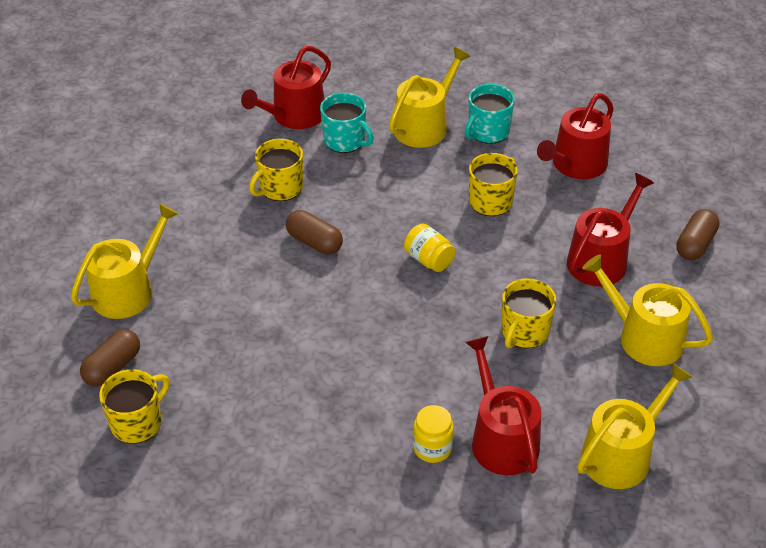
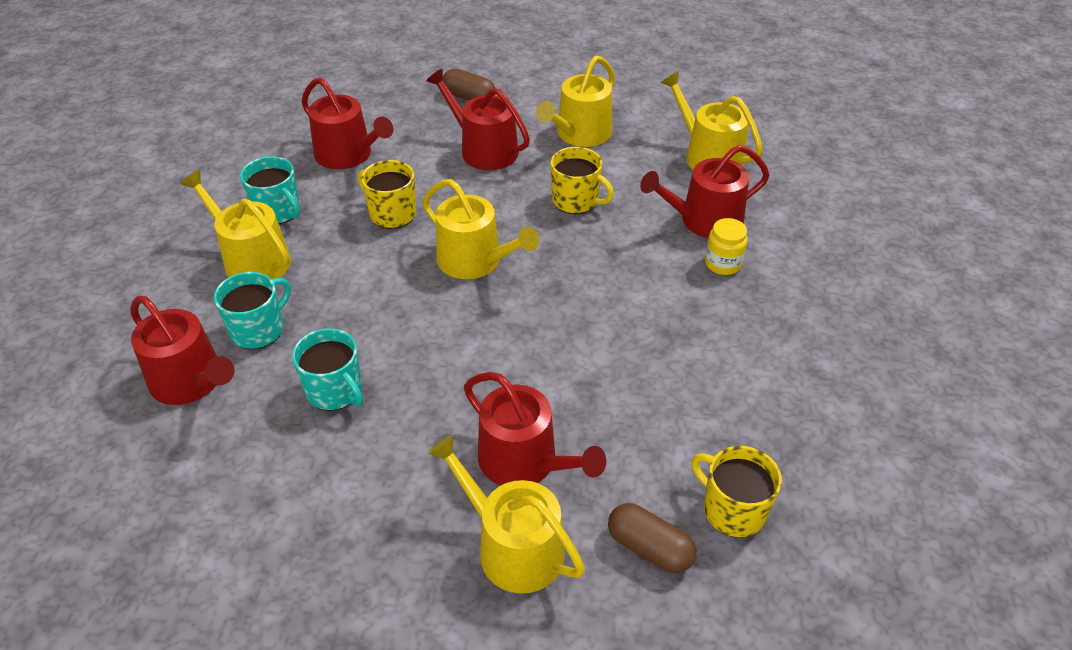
camera: 90 degrees left, 0 degrees up
yellow mug [249,139,303,201] -> turquoise mug [292,328,363,411]
brown capsule [286,210,343,255] -> none
yellow jar [404,224,455,272] -> yellow watering can [422,179,539,279]
none -> red watering can [464,372,606,485]

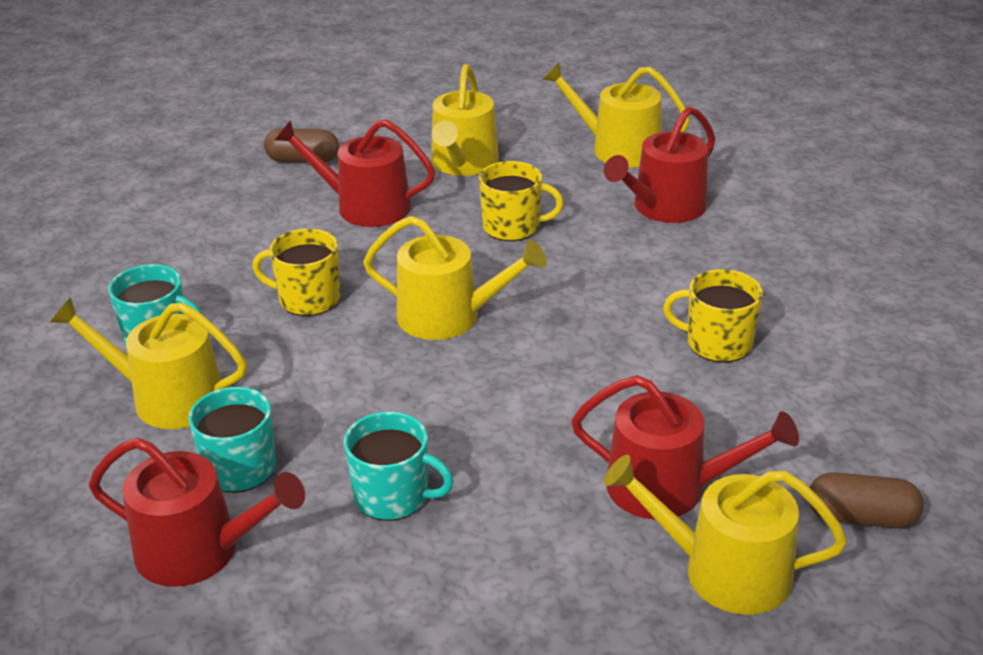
camera: 25 degrees left, 10 degrees down
red watering can [302,77,393,169] -> none
yellow mug [691,446,782,538] -> yellow mug moved to [663,269,763,363]
yellow jar [705,218,748,275] -> none

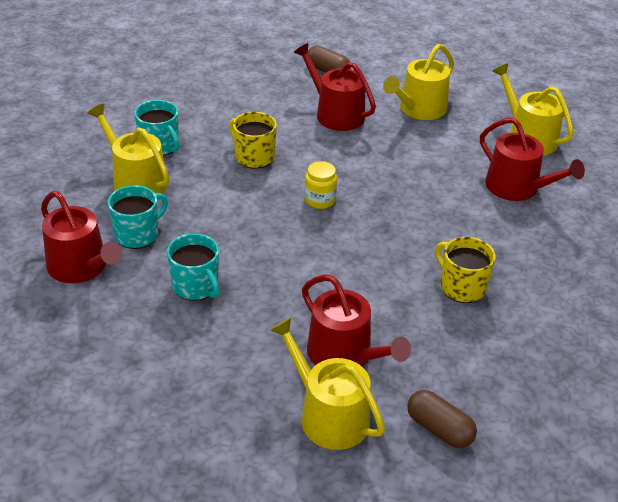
camera: 30 degrees right, 5 degrees up
yellow watering can [363,216,547,340] -> yellow jar [305,161,337,209]
yellow mug [479,161,563,241] -> none
red watering can [604,107,715,223] -> red watering can turned 120 degrees counterclockwise [480,118,585,201]

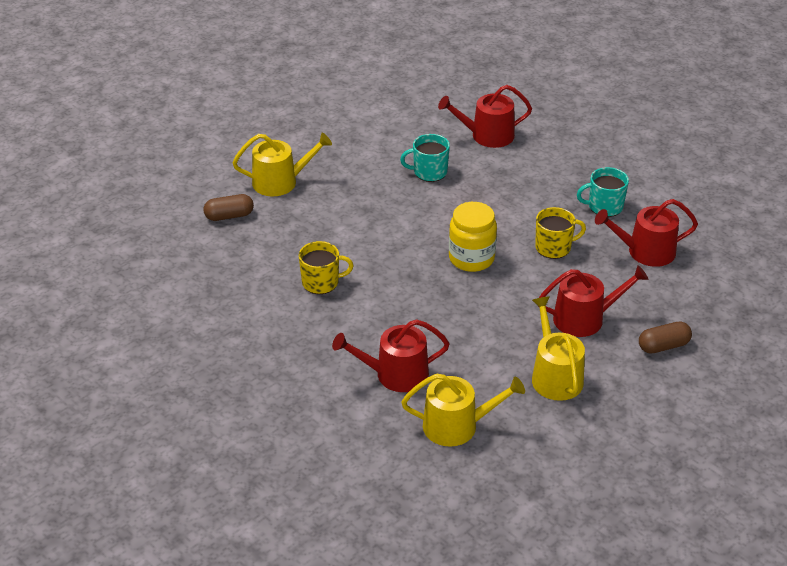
camera: 125 degrees right, 0 degrees up
yellow watering can [88,104,169,194] -> none
turquoise mug [108,185,168,249] -> none
red watering can [302,274,411,367] -> red watering can moved to [595,199,698,267]
yellow jar [305,161,337,209] -> yellow jar [449,202,497,272], size x1.70

